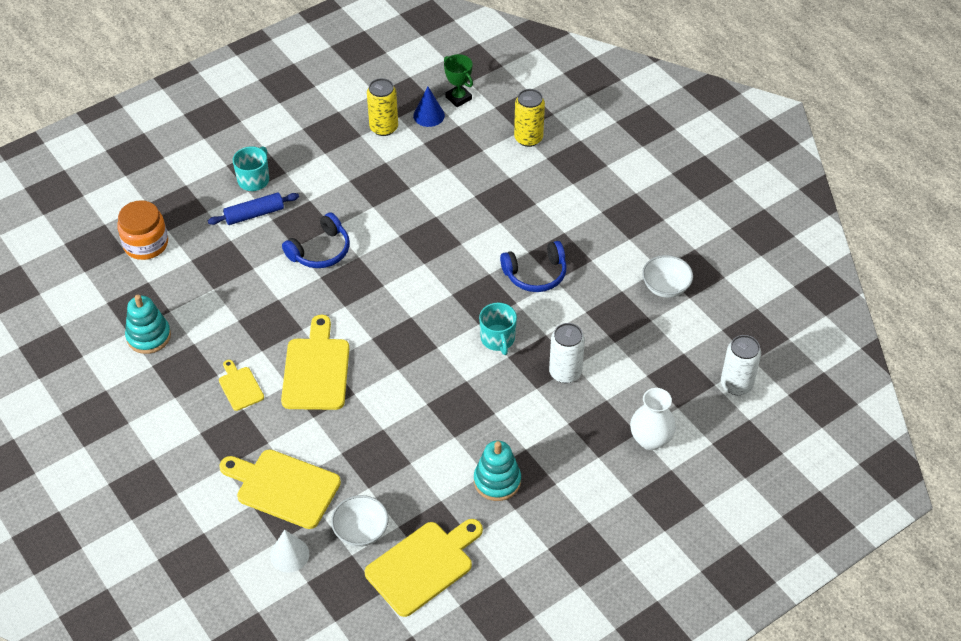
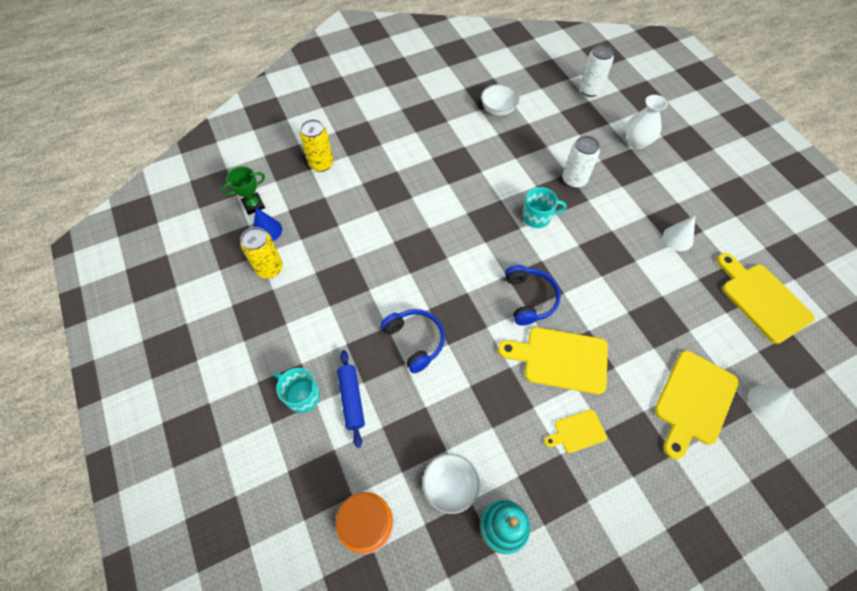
camera: 80 degrees left, 10 degrees up
white bowl [331,495,389,547] -> white bowl moved to [422,454,480,514]
turquoise stacking toy [474,441,521,501] -> white cone [663,215,696,251]
blue headphones [500,241,567,292] -> blue headphones moved to [505,265,561,325]

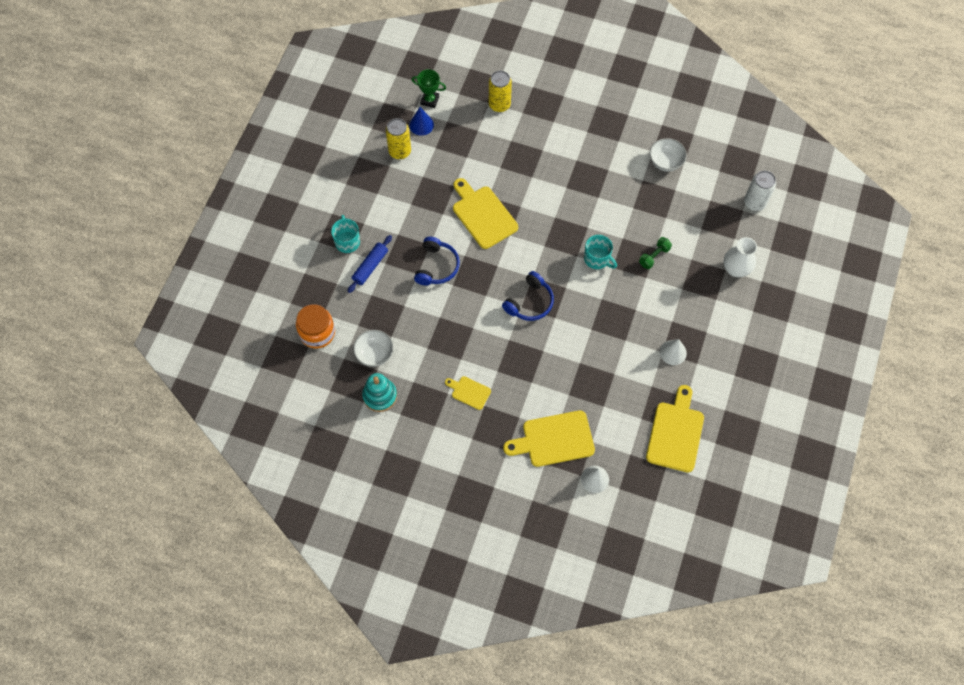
camera: 45 degrees right, 5 degrees up
yellow cutting board [498,327,608,394] -> yellow cutting board moved to [453,178,518,249]
white can [563,136,600,188] -> green dumbbell [639,237,672,269]

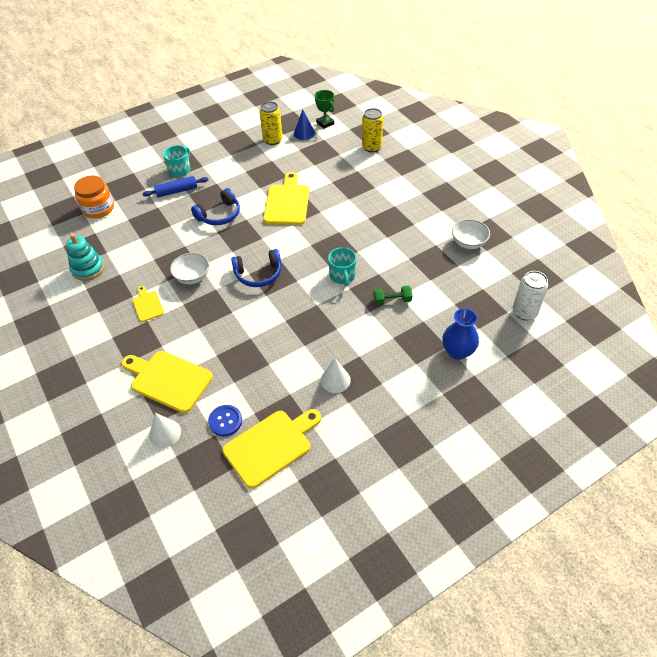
camera: 40 degrees right, 15 degrees down
white bowl [353,330,393,367] -> white bowl moved to [170,253,209,284]
white vase [724,237,757,277] -> blue vase [442,308,479,360]
none -> blue button [208,405,242,436]

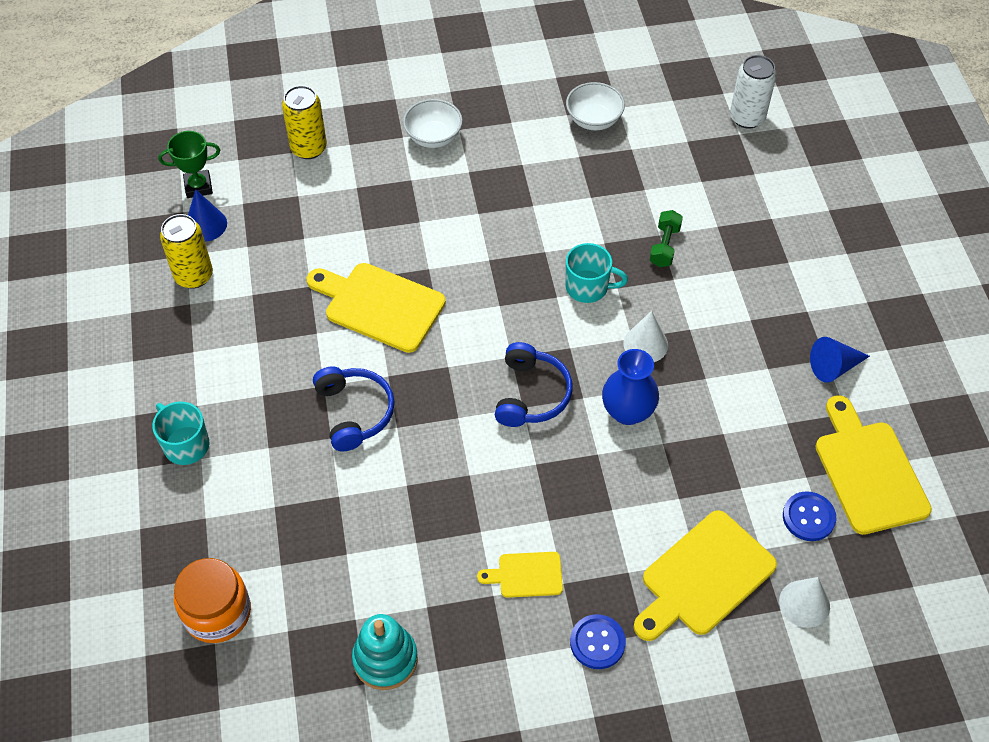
camera: 70 degrees left, 5 degrees up
blue rolling pin [142,176,209,197] -> none
white bowl [170,253,209,284] -> white bowl moved to [403,99,463,148]
white cone [321,358,351,393] -> white cone moved to [623,311,668,362]
blue vase [442,308,479,360] -> blue vase moved to [602,349,659,425]
none -> blue button [570,614,626,669]
none -> blue cone [810,337,870,383]

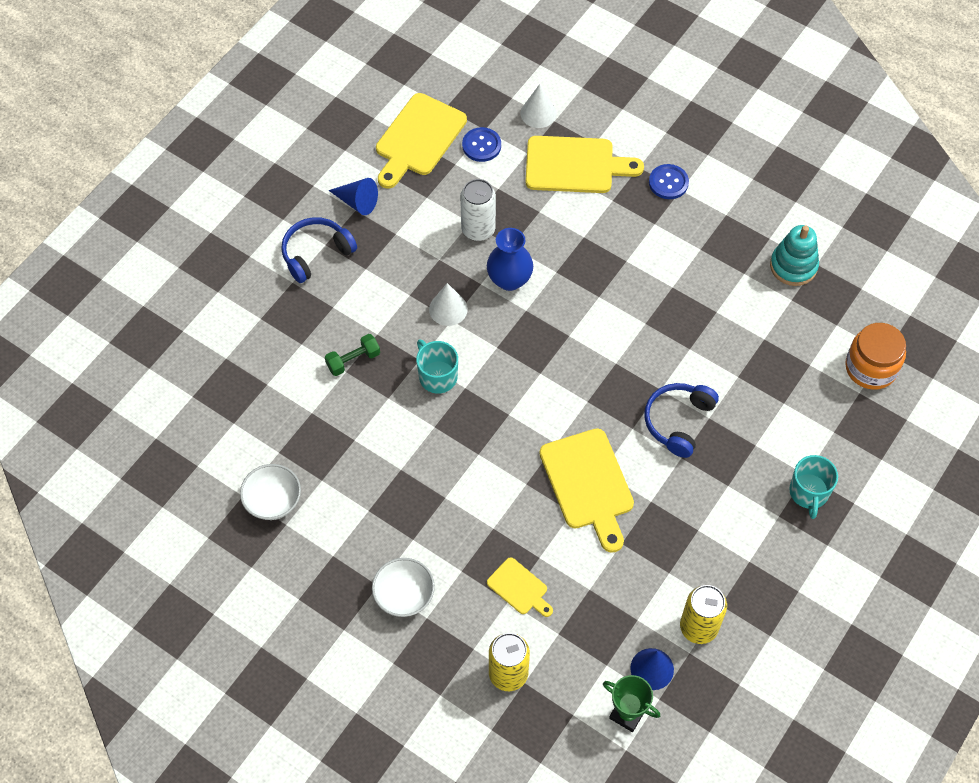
camera: 135 degrees left, 5 degrees up
yellow cutting board [477,552,563,598] -> yellow cutting board moved to [487,557,553,617]
blue headphones [495,342,573,427] -> blue headphones moved to [281,217,357,283]
white can [730,55,777,129] -> white can moved to [460,179,496,241]

